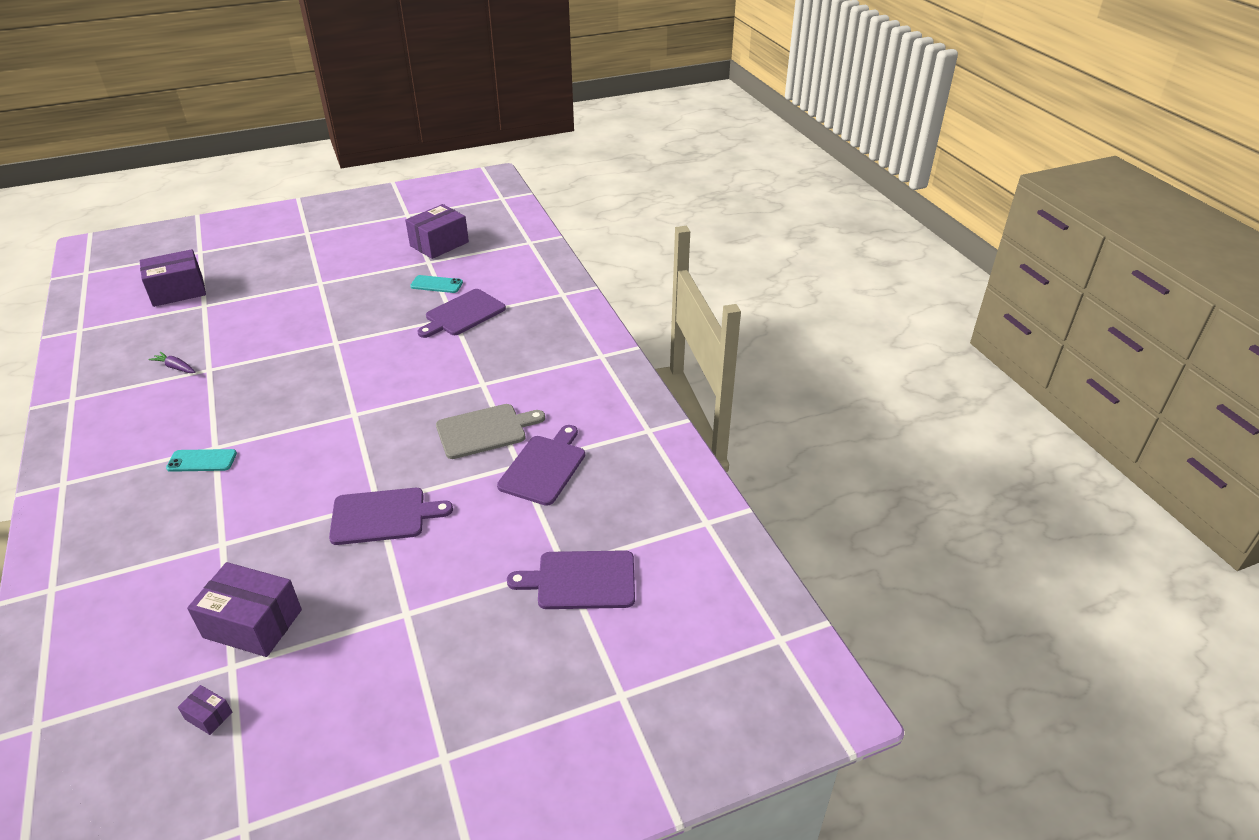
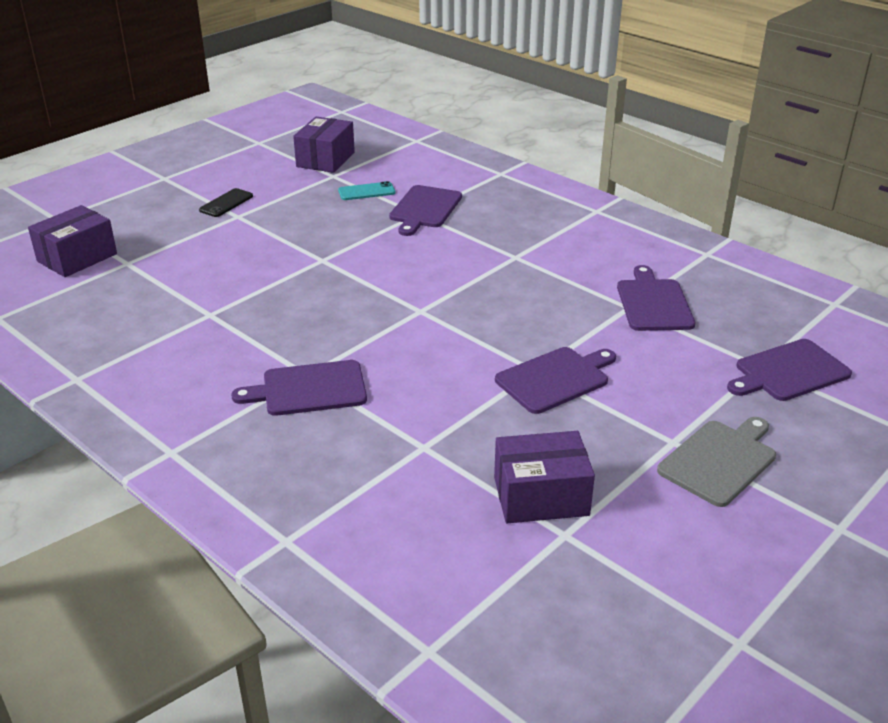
camera: 25 degrees left, 5 degrees down
purple carrot [149,351,195,373] -> none
turquoise phone [166,449,237,472] -> purple cutting board [231,360,367,416]
purple box [178,685,232,735] -> none
grey cutting board [436,404,545,459] -> grey cutting board moved to [657,417,776,507]
none -> black phone [199,188,253,217]

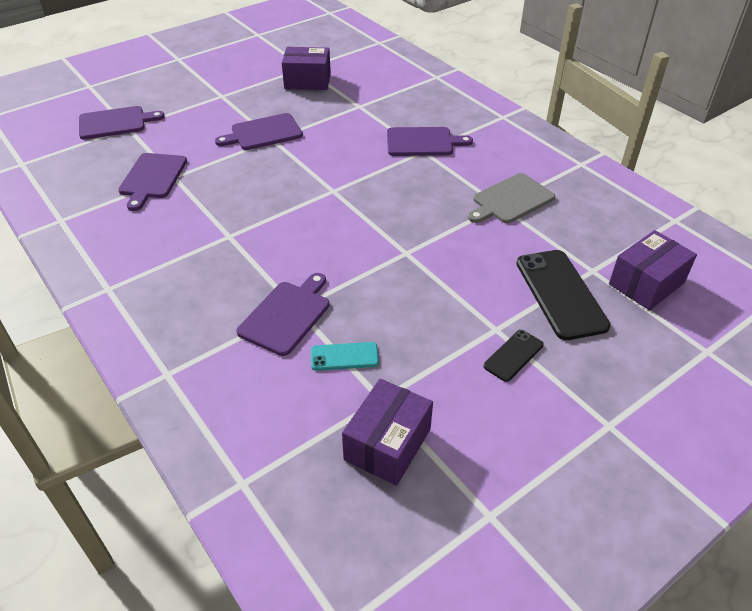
camera: 170 degrees left, 10 degrees up
grey cutting board [657,417,776,507] -> grey cutting board moved to [468,173,555,223]
none -> black phone [516,250,611,340]

